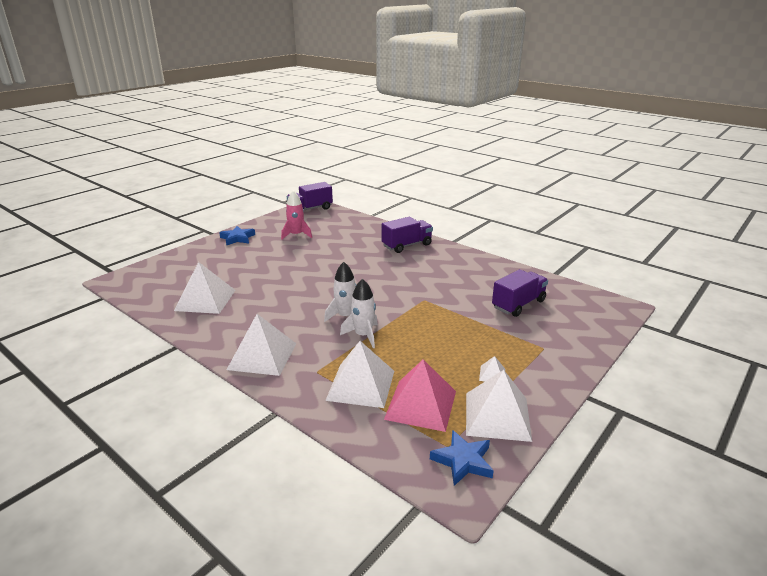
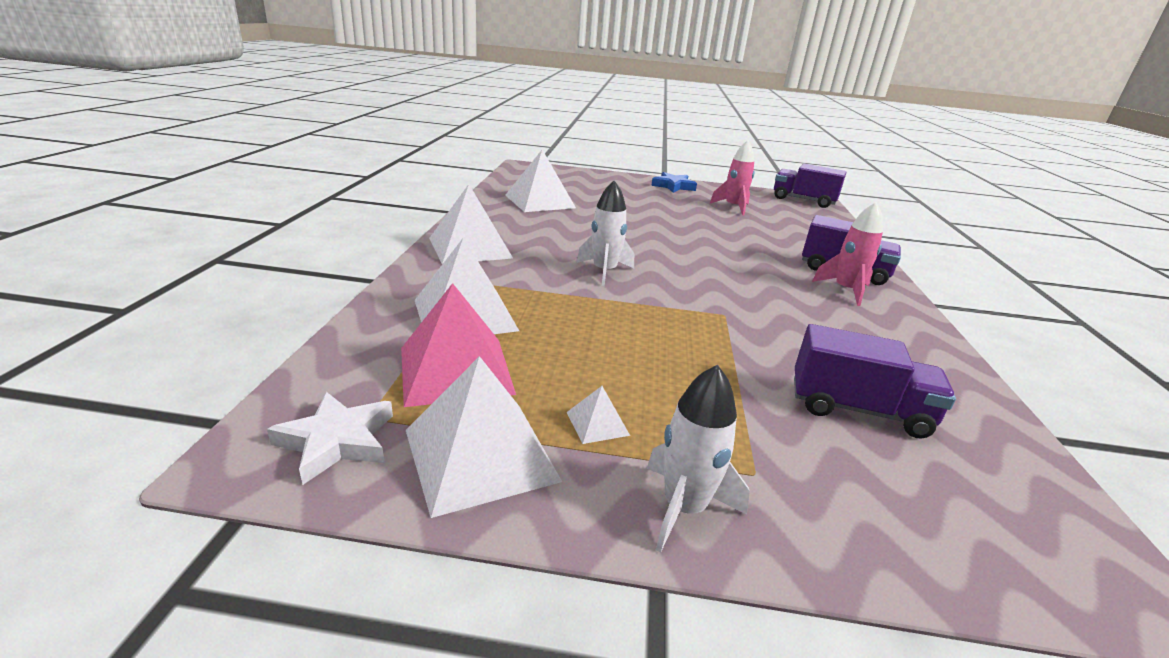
camera: 55 degrees right, 0 degrees up
white rocket [340,279,378,348] -> white rocket moved to [647,364,750,553]
blue star [430,430,494,486] -> white star [267,392,393,485]
none -> pink rocket [812,202,883,306]

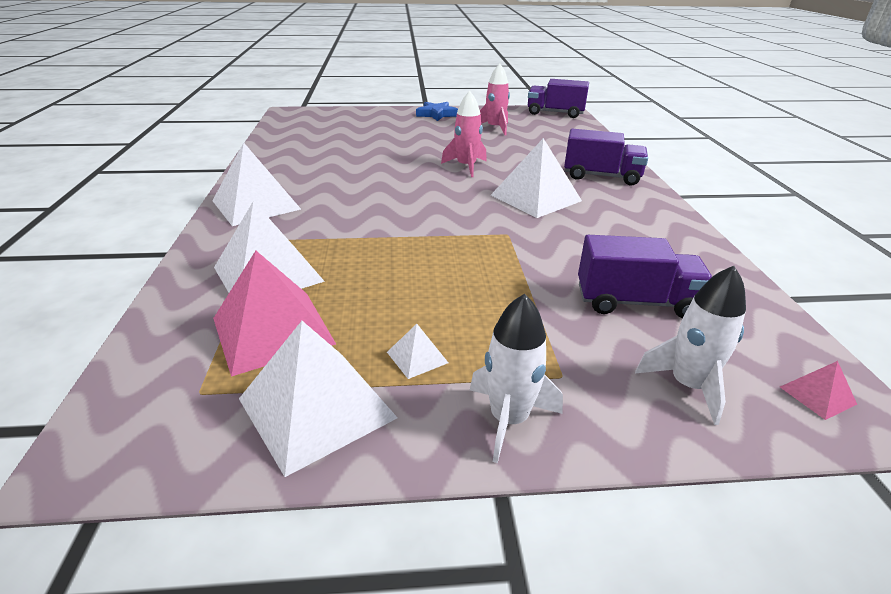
camera: 10 degrees left, 5 degrees up
white star [267,392,393,485] -> none
white pyramid [505,150,576,212] -> white pyramid moved to [491,138,582,218]
white rocket [576,180,634,286] -> white rocket moved to [635,266,746,425]
pink rocket [812,202,883,306] -> pink rocket moved to [441,91,487,177]
none -> pink pyramid [780,361,857,420]

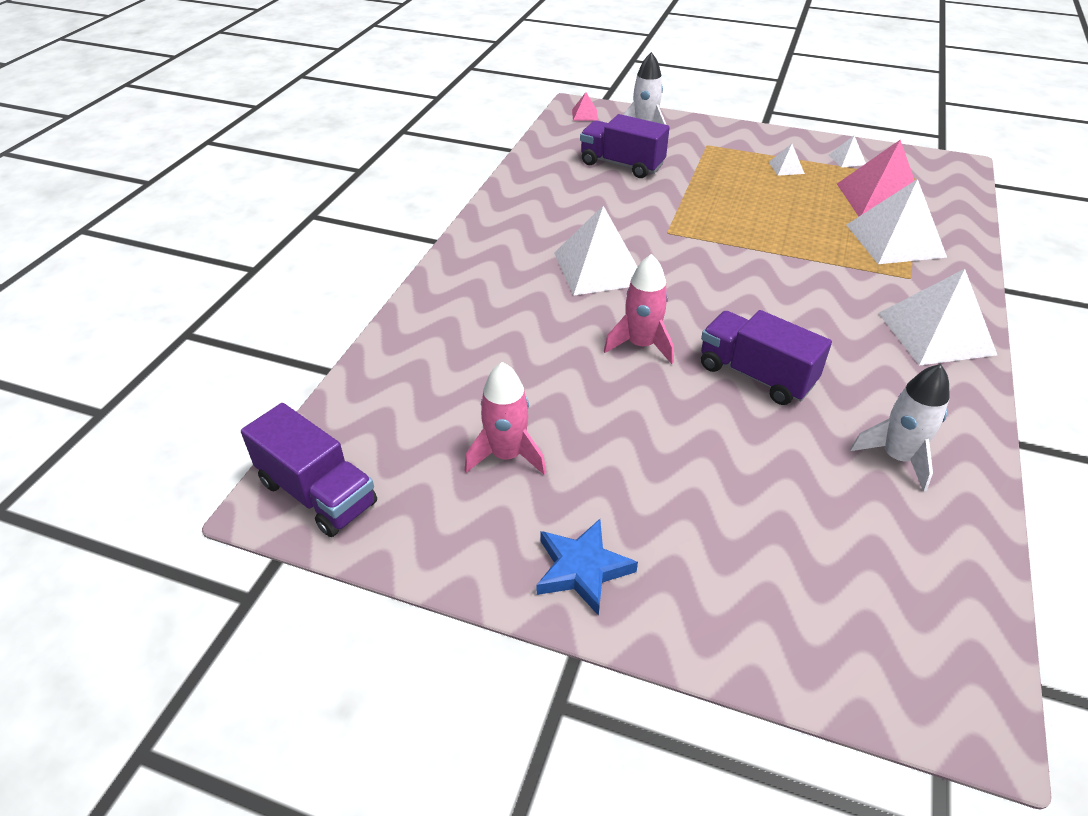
camera: 155 degrees left, 10 degrees up
white pyramid [239,321,398,477] -> white pyramid [829,136,866,168], size x0.44
white rocket [470,294,563,463] -> white rocket moved to [850,364,950,492]
purple truck [564,129,648,185] -> purple truck moved to [701,310,832,405]

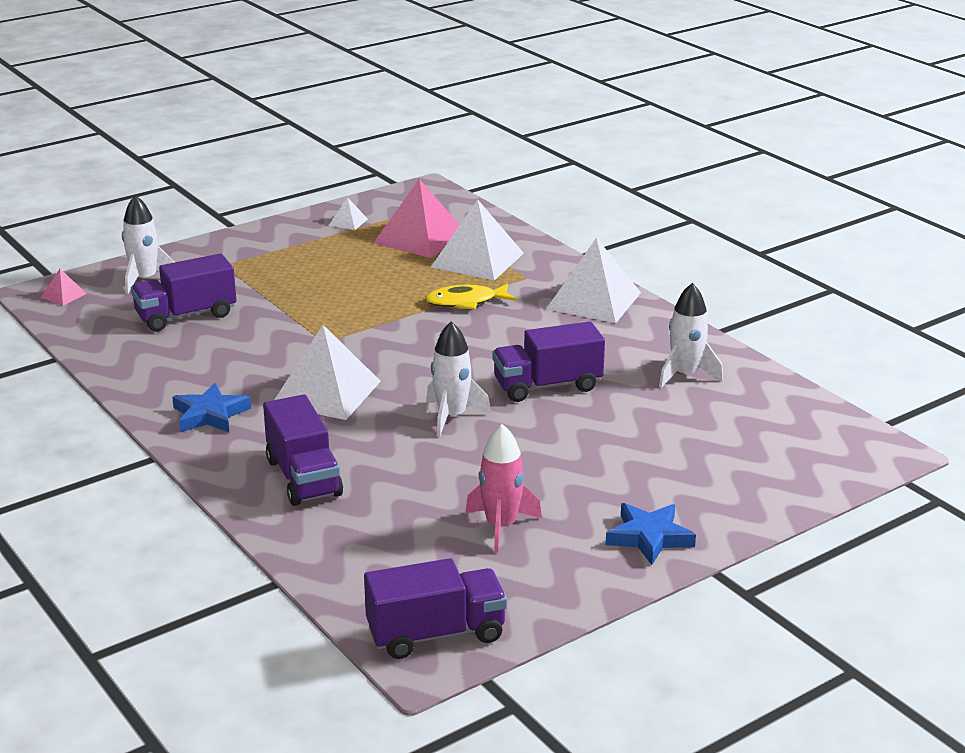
camera: 55 degrees left, 15 degrees down
pink rocket [604,254,674,364] -> white rocket [426,321,491,437]
white pyramid [769,144,805,176] -> none
none -> blue star [172,383,251,432]
none -> purple truck [263,394,343,506]
none -> yellow fish [425,283,516,310]

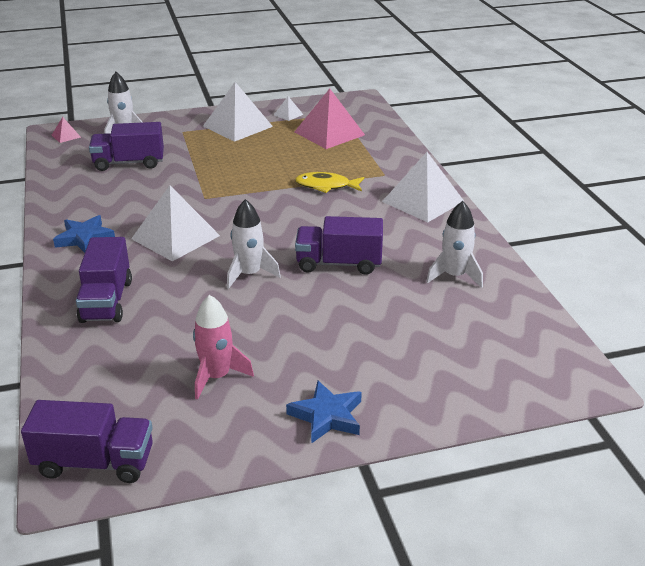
camera: 20 degrees right, 5 degrees up
white pyramid [431,199,524,281] -> white pyramid moved to [203,82,273,142]

